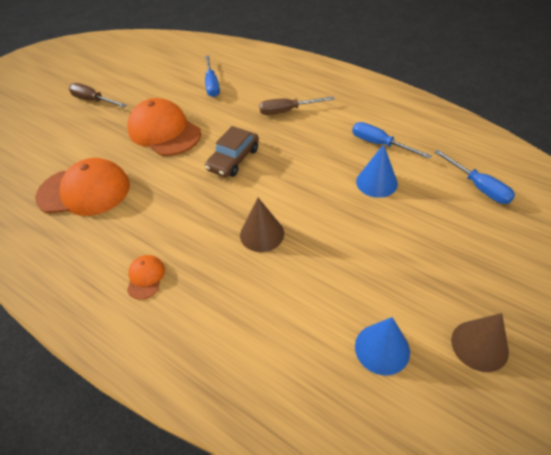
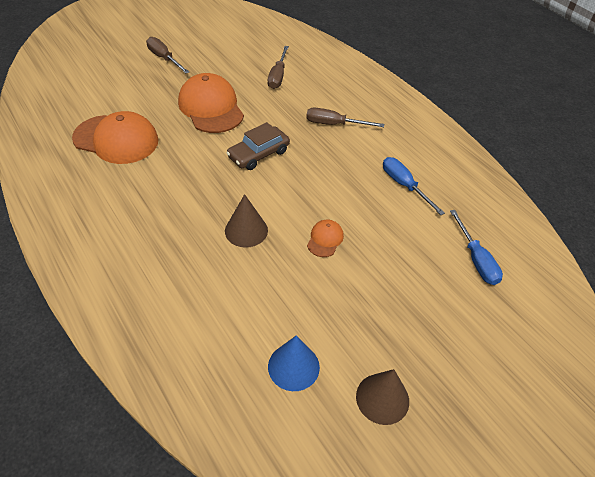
camera: 15 degrees right, 0 degrees up
orange cap [127,255,165,300] -> orange cap moved to [307,220,344,257]
blue screwdriver [205,56,220,97] -> brown screwdriver [268,46,289,89]
blue cone [356,144,398,198] -> none

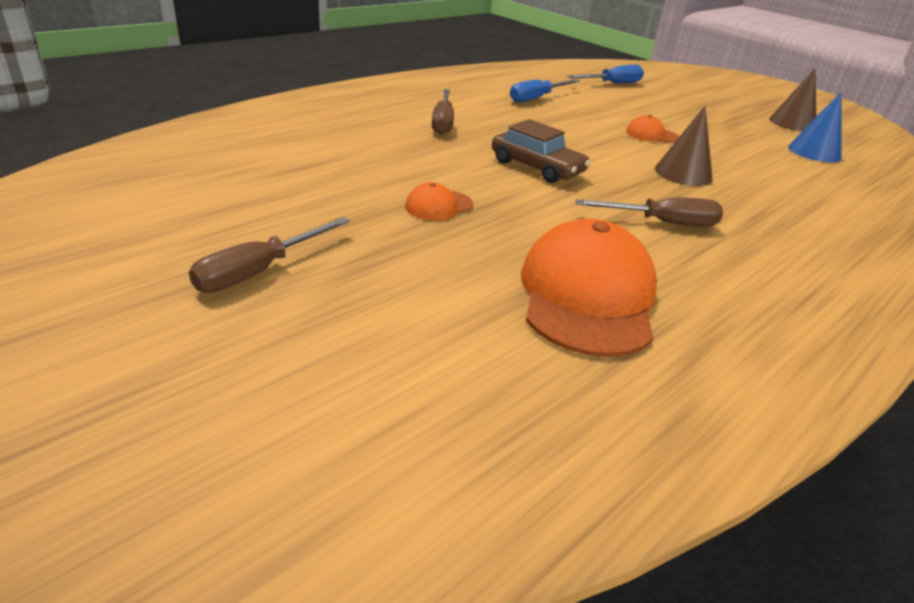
camera: 100 degrees left, 15 degrees down
orange cap [178,73,244,133] -> orange cap [405,182,473,221], size x0.46
brown screwdriver [268,46,289,89] -> brown screwdriver moved to [575,197,723,227]

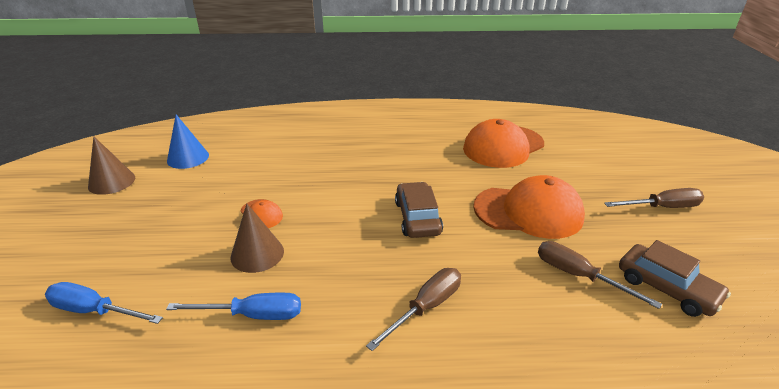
camera: 135 degrees left, 0 degrees up
orange cap [405,182,473,221] -> orange cap [473,175,585,239], size x2.18
brown screwdriver [575,197,723,227] -> brown screwdriver moved to [538,241,662,309]
brown cone [655,106,713,186] -> brown cone moved to [231,204,284,273]
none -> brown car [619,240,731,317]

